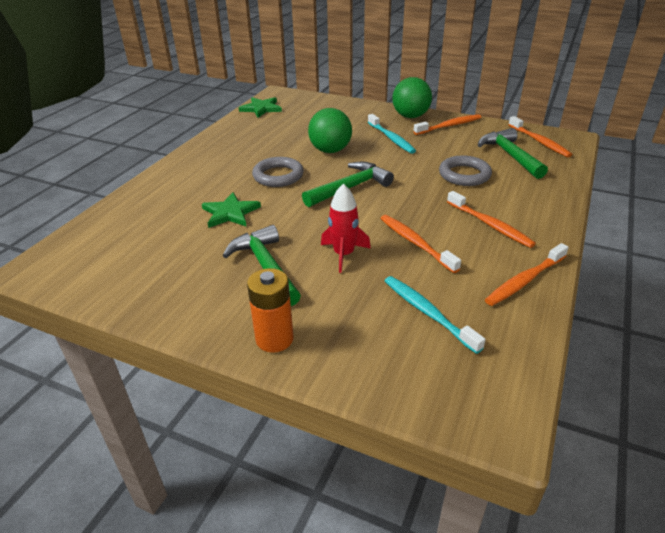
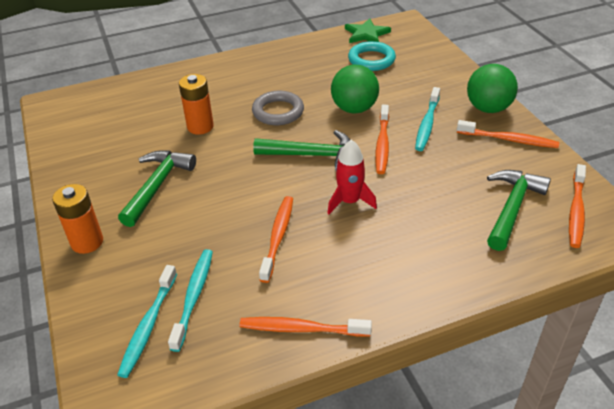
camera: 45 degrees right, 5 degrees up
green star [202,192,261,228] -> orange battery [179,74,214,135]
red rocket [321,184,371,273] -> red rocket moved to [327,140,377,214]
grey ring [439,155,492,186] -> none
orange toothbrush [447,191,536,248] -> orange toothbrush moved to [375,105,389,174]
none -> turquoise toothbrush [117,265,177,378]
none -> turquoise ring [348,41,396,71]

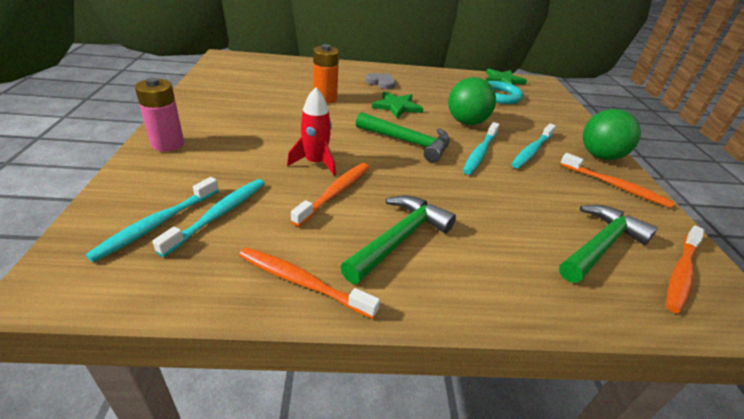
camera: 15 degrees right, 5 degrees down
orange battery [52,184,103,254] -> pink battery [135,78,184,152]
green hammer [118,150,196,227] -> green hammer moved to [340,196,456,284]
grey ring [252,91,304,125] -> green star [372,92,423,118]
red rocket [327,140,377,214] -> red rocket moved to [287,87,336,176]
orange toothbrush [375,105,389,174] -> turquoise toothbrush [463,122,499,175]
none -> grey heart [366,73,395,90]

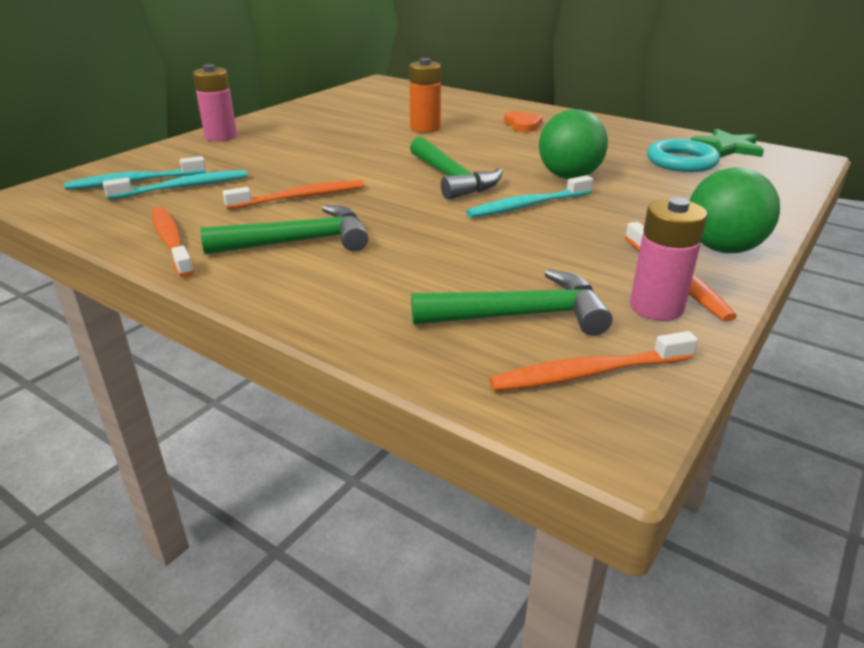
camera: 40 degrees right, 5 degrees down
red rocket [287,87,336,176] -> none
grey heart [366,73,395,90] -> orange heart [504,111,543,132]
green star [372,92,423,118] -> none
turquoise toothbrush [511,123,556,169] -> none
none -> pink battery [630,197,707,321]

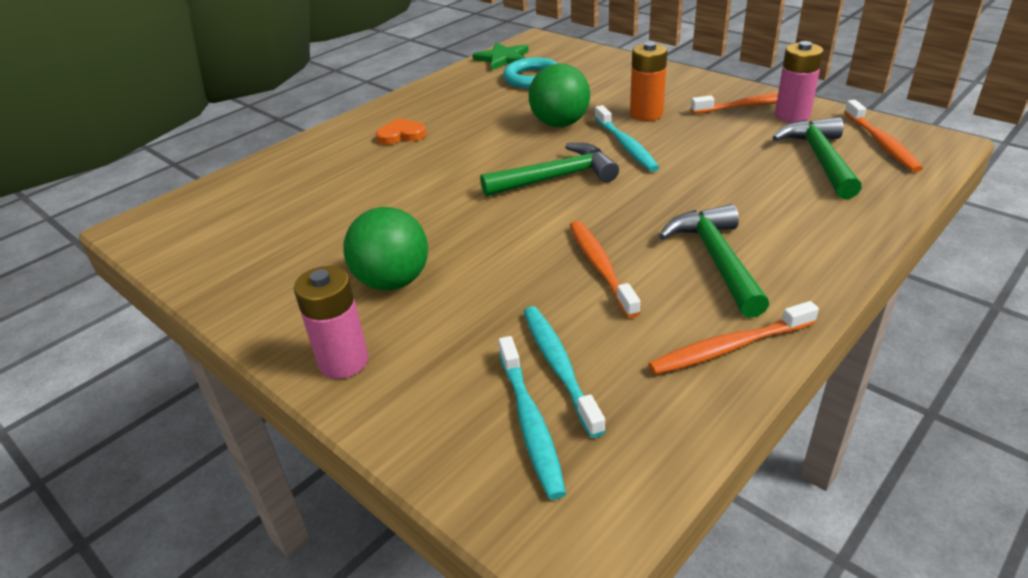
camera: 80 degrees left, 5 degrees up
orange battery [409,58,441,133] -> orange battery moved to [630,42,668,121]
green ball [689,167,780,253] -> green ball moved to [343,207,428,290]

